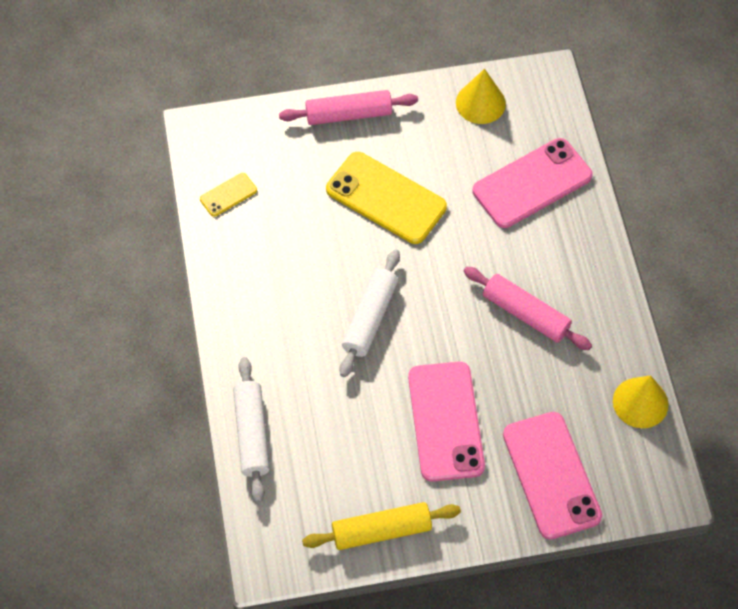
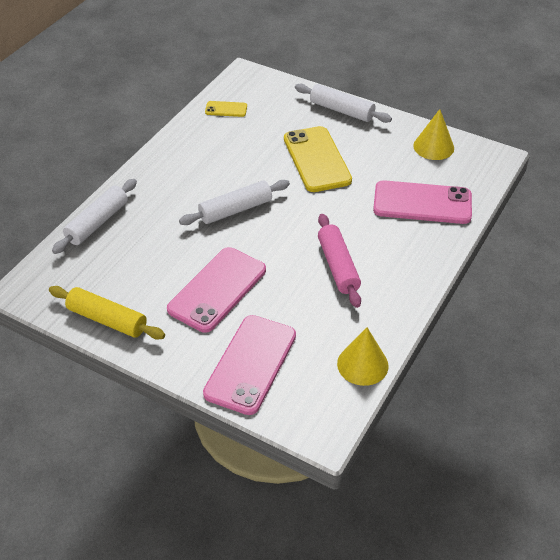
camera: 40 degrees right, 15 degrees down
pink rolling pin [279,90,418,125] -> white rolling pin [295,84,392,123]

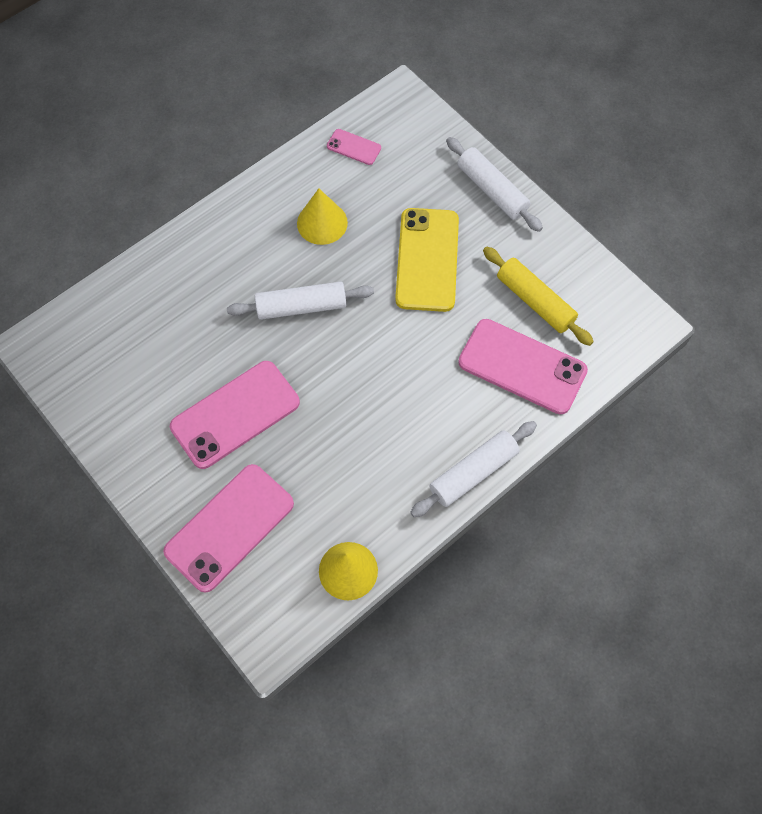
camera: 20 degrees right, 20 degrees up
yellow rolling pin [49,286,165,340] -> yellow rolling pin moved to [483,247,594,346]
white rolling pin [52,179,137,254] -> white rolling pin moved to [410,421,537,517]
yellow phone [205,101,247,117] -> pink phone [327,129,381,165]
pink rolling pin [318,214,361,308] -> none
yellow cone [413,109,454,160] -> yellow cone moved to [297,188,348,245]

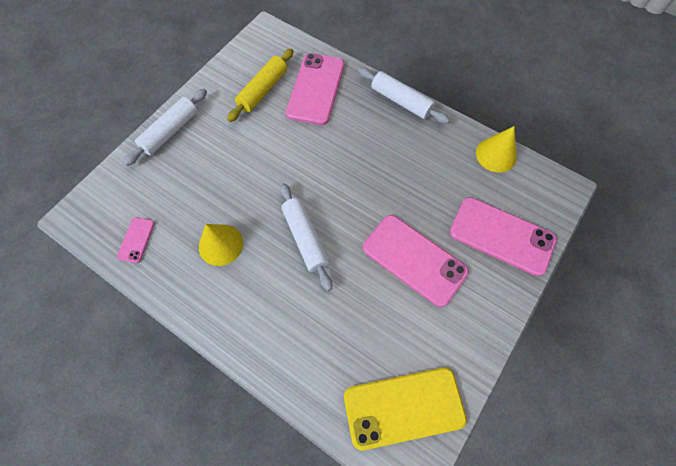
camera: 105 degrees left, 0 degrees up
yellow phone [395,208,459,312] -> yellow phone moved to [344,368,467,450]

